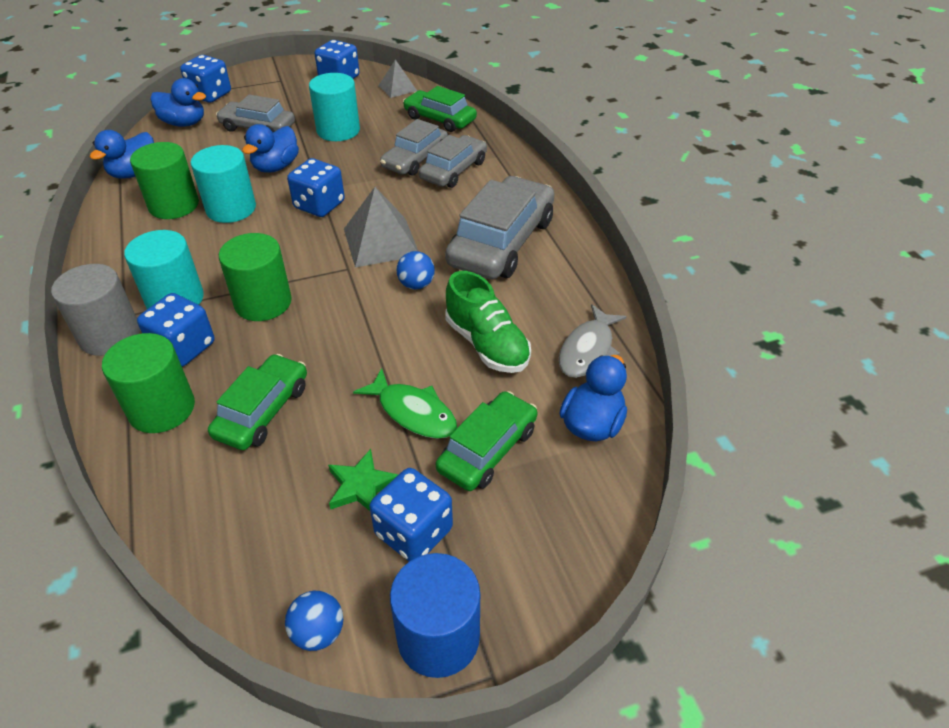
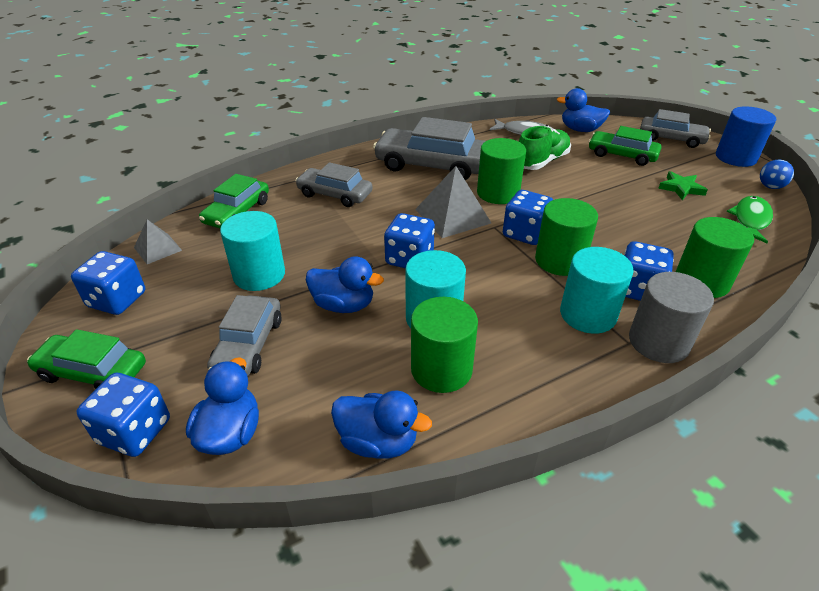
camera: 100 degrees left, 5 degrees down
green car [208,354,307,450] -> green car moved to [27,329,146,389]
green fish [353,368,457,439] -> green fish moved to [727,196,773,243]
blue dice [369,468,453,561] -> blue dice moved to [503,190,553,245]
grey car [380,119,448,176] -> grey car moved to [640,109,711,148]
blue ball [396,251,435,290] -> green cylinder [477,138,526,204]

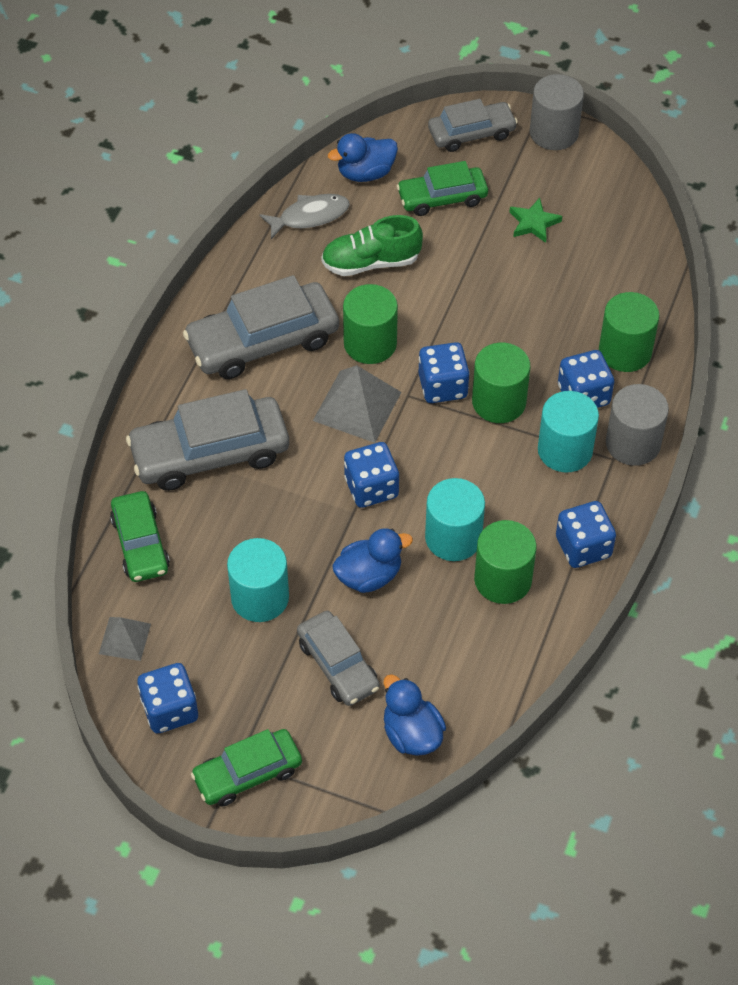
camera: 40 degrees left, 15 degrees up
blue dice [77,373,170,457] -> blue dice moved to [556,501,616,568]
grey car [295,162,372,207] -> grey car [126,389,289,491], size x1.61
blue duck [331,390,432,459] -> none
green shoe [518,126,571,170] -> green shoe turned 105 degrees counterclockwise [321,215,423,276]
blue cylinder [716,107,776,167] -> grey cylinder [530,74,584,150]
green fish [727,196,773,243] -> none
blue ball [760,160,794,189] -> none

